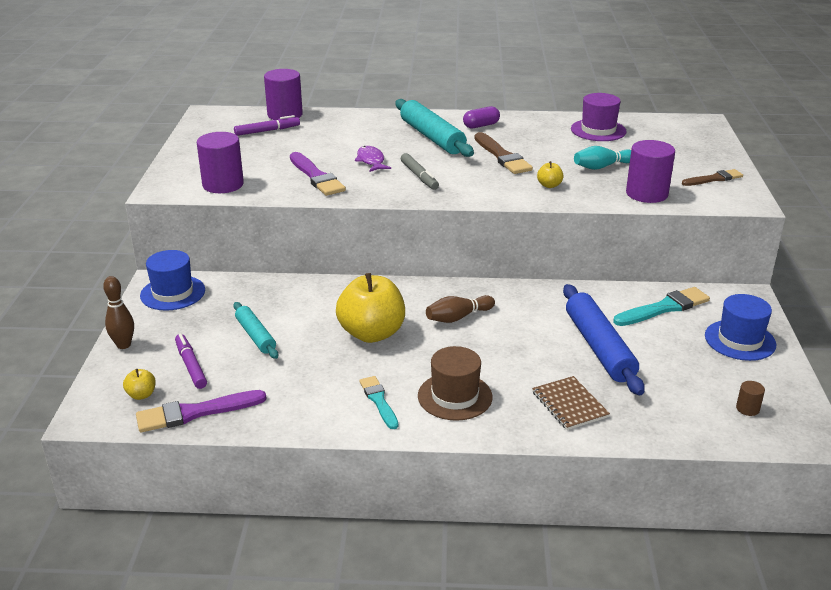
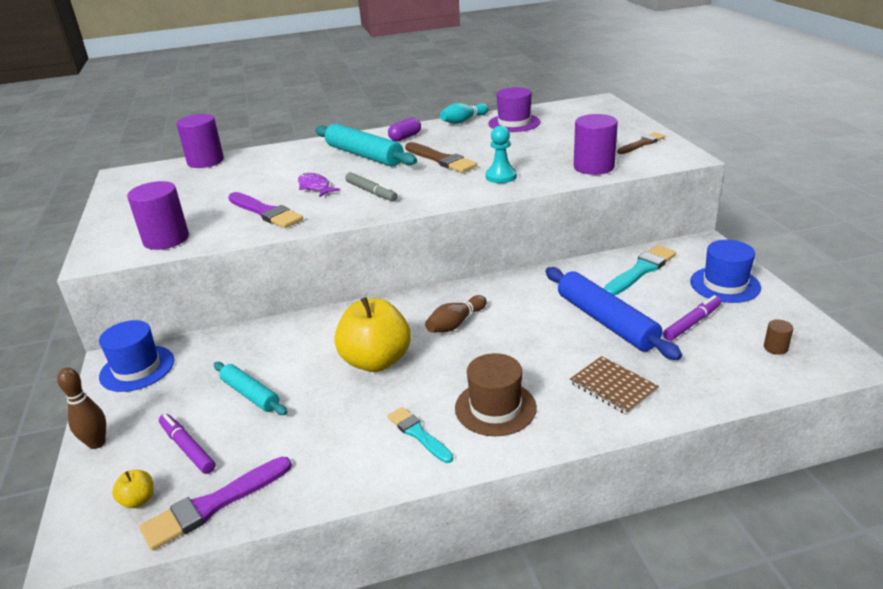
camera: 15 degrees left, 0 degrees up
purple marker [234,115,300,136] -> purple marker moved to [663,295,721,341]
yellow apple [537,161,564,188] -> turquoise pawn [486,125,517,183]
turquoise bowling pin [574,146,631,170] -> turquoise bowling pin moved to [440,103,489,124]

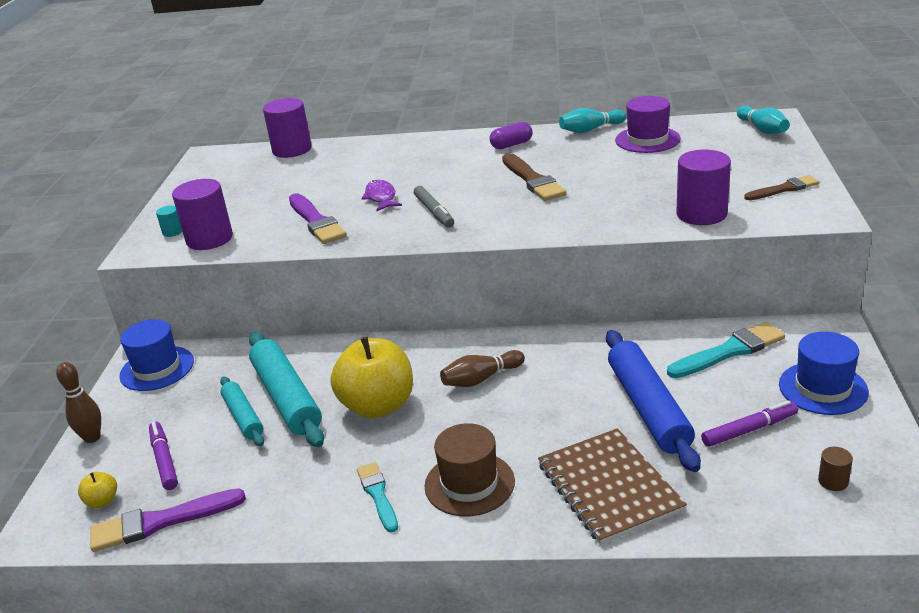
camera: 20 degrees right, 0 degrees up
turquoise rolling pin [315,124,417,167] -> turquoise rolling pin moved to [249,332,324,447]
turquoise pawn [486,125,517,183] -> none
brown notebook [570,356,659,415] -> brown notebook [538,428,687,544], size x1.56
none -> turquoise cylinder [156,205,182,237]
none -> turquoise bowling pin [737,106,790,134]

